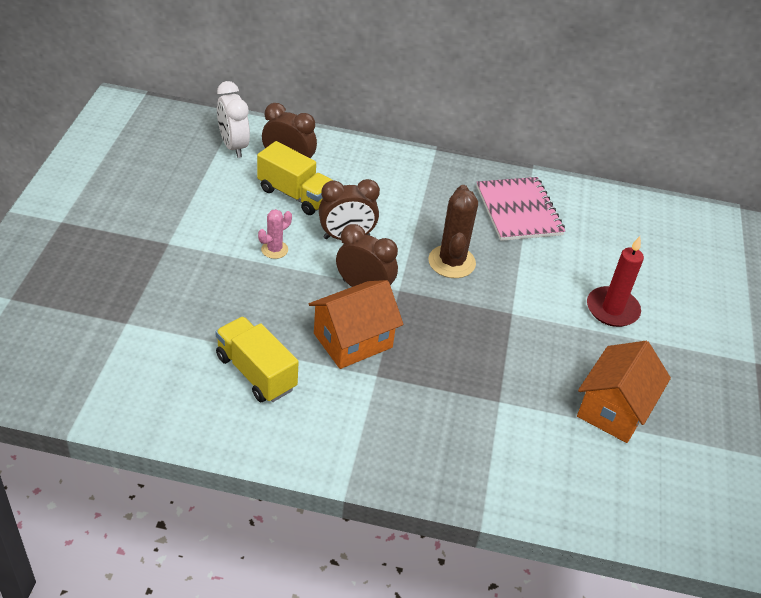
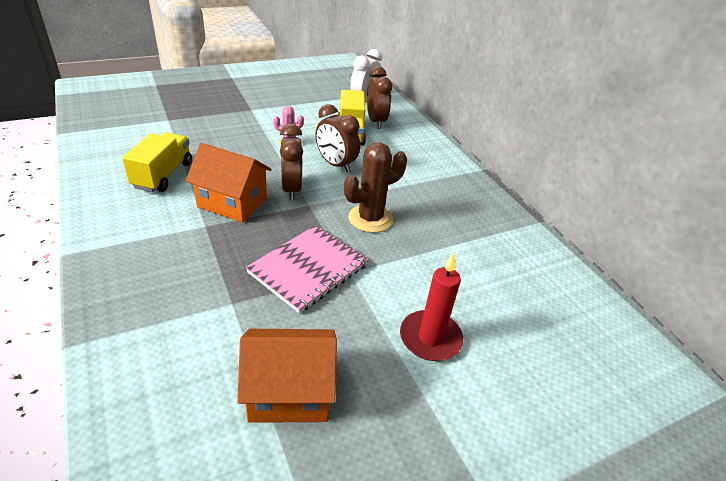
camera: 55 degrees right, 5 degrees down
pink notebook [476,177,565,241] -> pink notebook moved to [246,225,368,313]

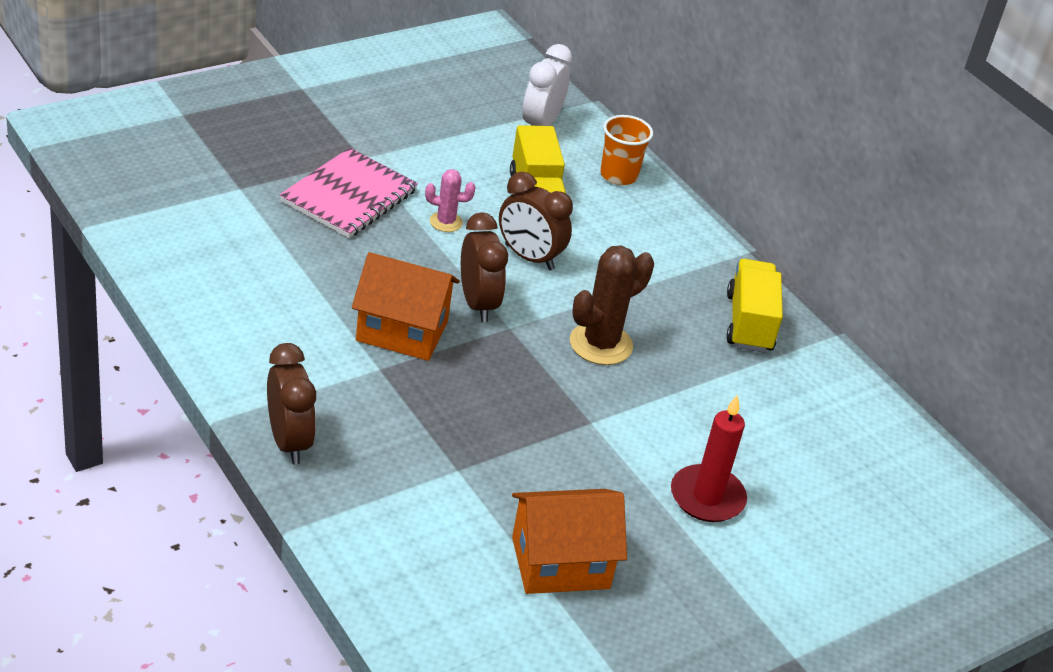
camera: 10 degrees left, 0 degrees up
yellow truck [122,132,192,192] -> yellow truck moved to [726,259,783,353]
pink notebook [246,225,368,313] -> pink notebook moved to [280,148,418,238]
brown clock [367,66,392,129] -> brown clock moved to [267,343,316,464]
none -> orange cup [600,115,653,185]

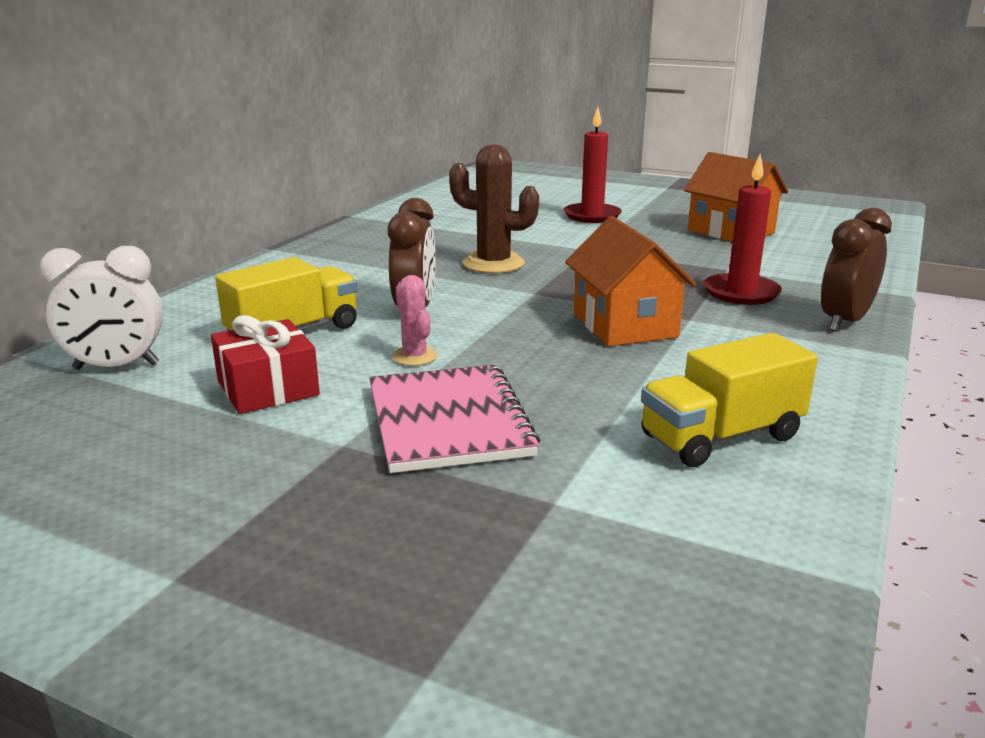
camera: 115 degrees left, 15 degrees down
pink notebook [280,148,418,238] -> pink notebook turned 75 degrees clockwise [369,365,540,473]
brown clock [461,212,508,322] -> none
orange cup [600,115,653,185] -> none
yellow truck [726,259,783,353] -> yellow truck moved to [641,333,818,467]
none -> red gift [211,315,320,414]
none -> red candle [704,154,782,305]

